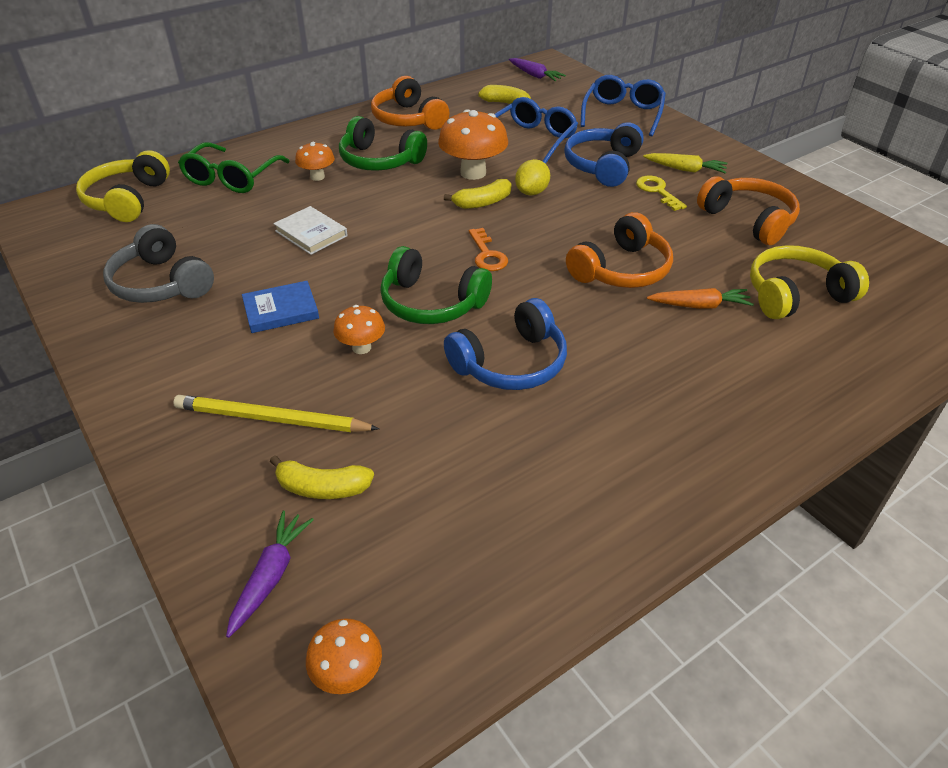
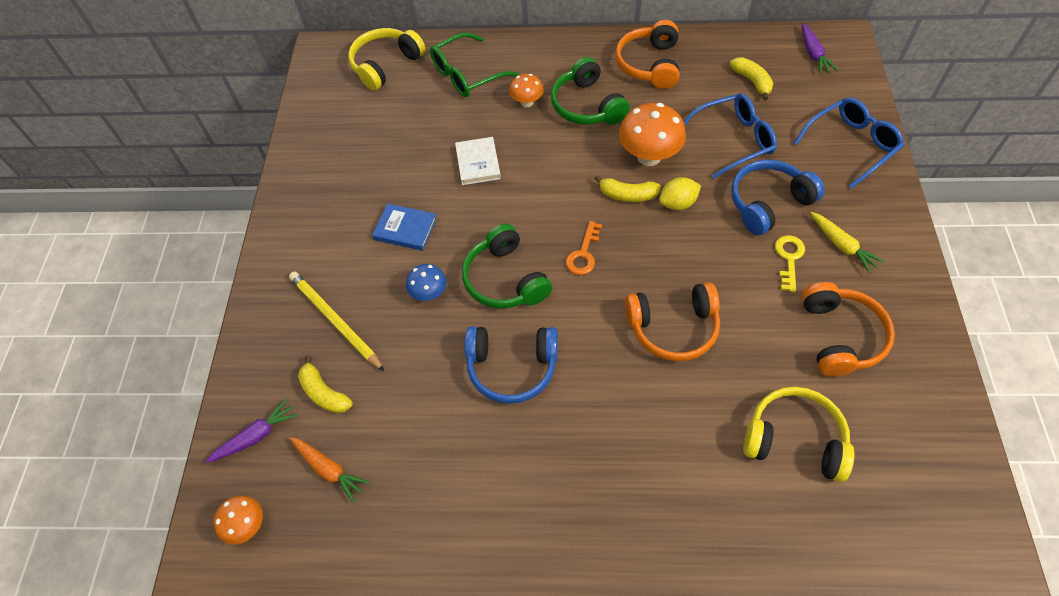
camera: 40 degrees right, 15 degrees up
grey headphones [103,224,214,303] -> none
orange mushroom [333,305,385,354] -> blue mushroom [406,264,446,301]
orange carrot [647,288,754,309] -> orange carrot moved to [290,437,370,503]

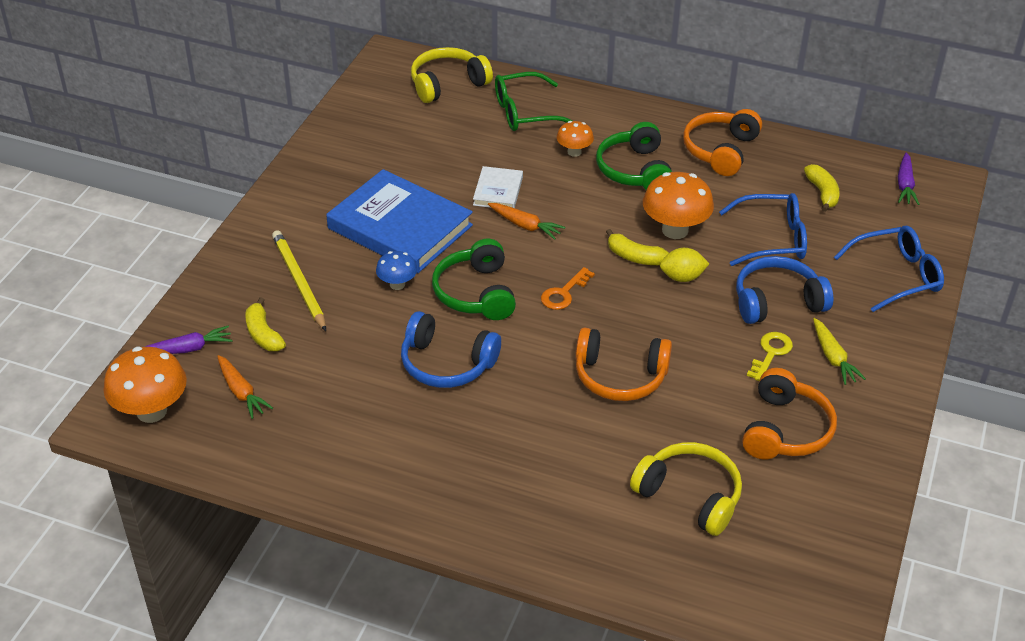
camera: 15 degrees right, 15 degrees down
orange mushroom [214,496,263,545] -> orange mushroom [104,347,187,423], size x1.79
blue book [372,203,437,251] -> blue book [326,169,473,273], size x2.11
none -> orange carrot [488,203,565,240]

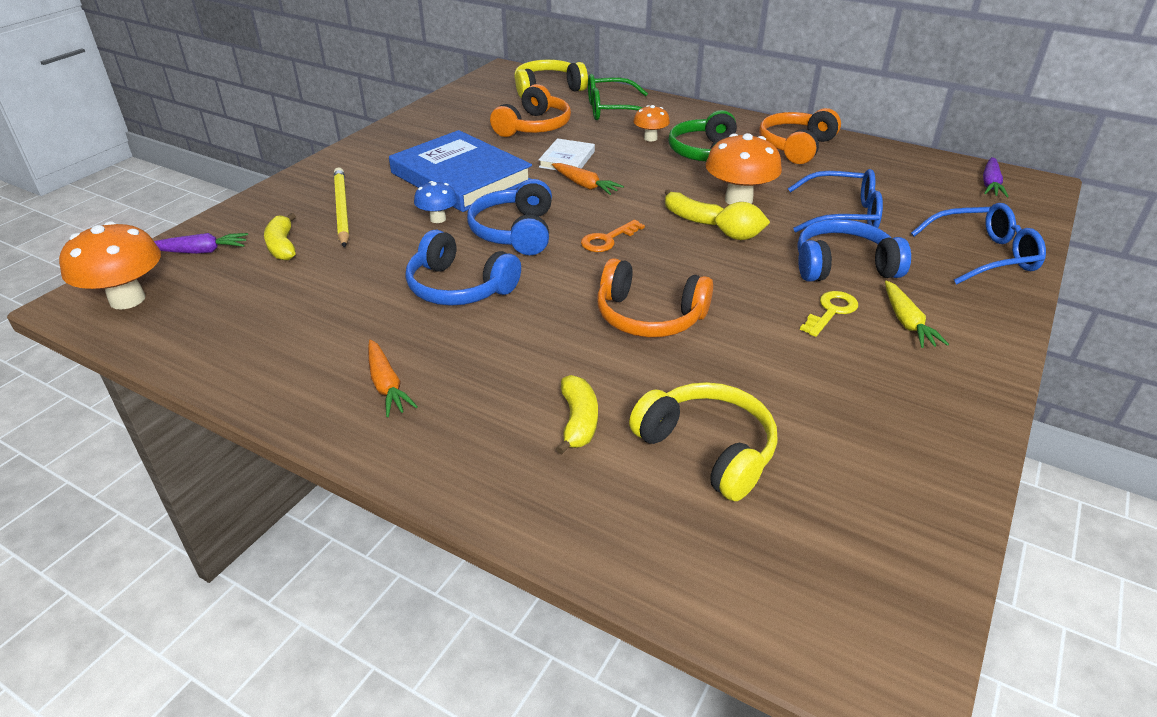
camera: 10 degrees right, 5 degrees down
orange carrot [217,355,273,419] -> orange carrot moved to [368,340,418,417]
green headphones [432,239,516,320] -> blue headphones [467,179,552,255]
orange headphones [742,368,837,460] -> orange headphones moved to [490,84,571,137]
yellow banana [804,164,840,212] -> yellow banana moved to [556,375,598,454]

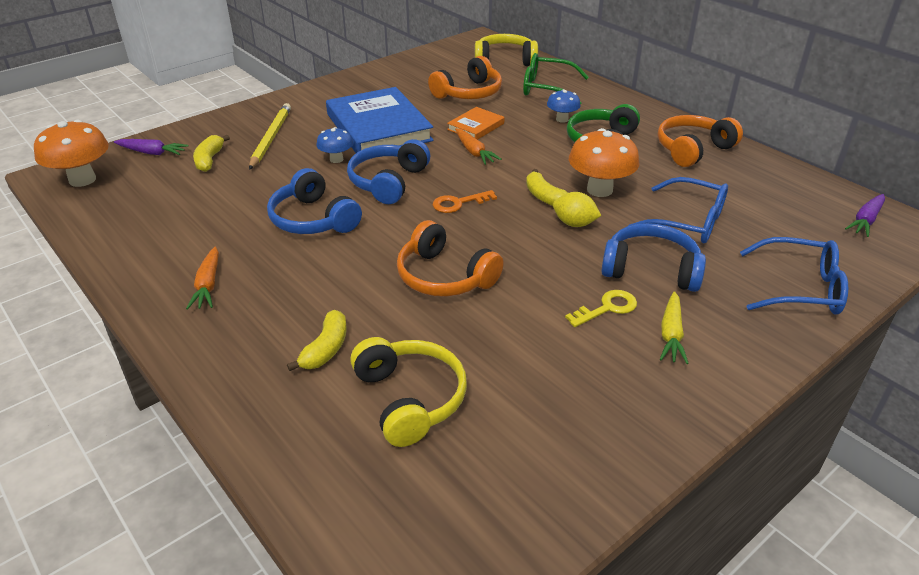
camera: 20 degrees right, 0 degrees up
white book [539,138,595,170] -> orange book [447,107,505,140]
orange mushroom [633,105,670,141] -> blue mushroom [547,89,580,123]

